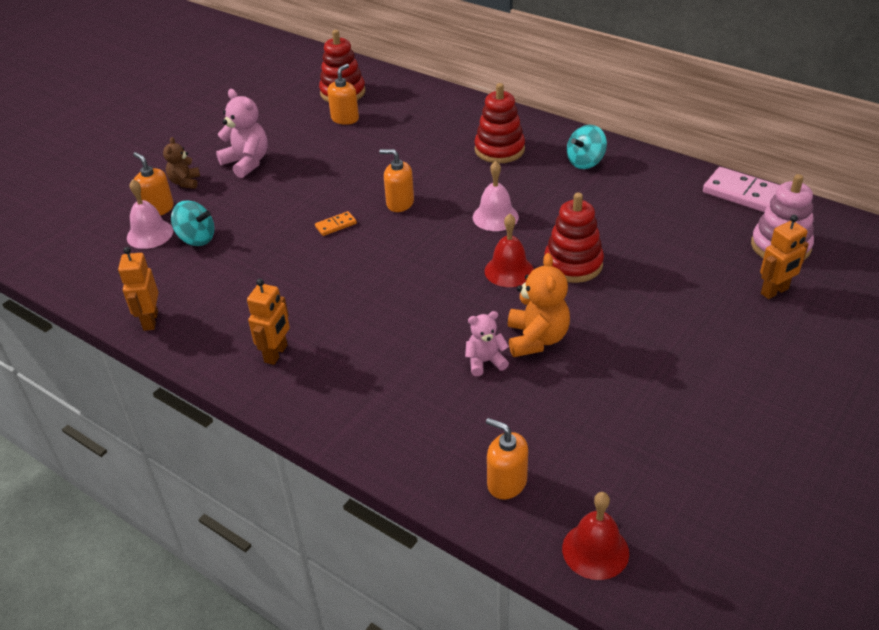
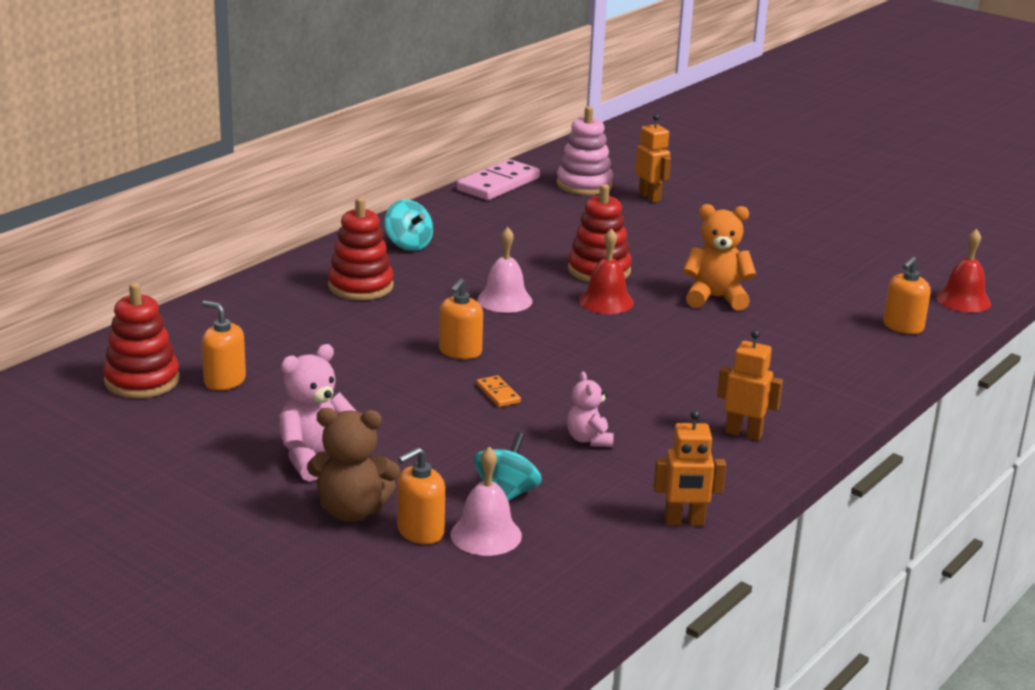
camera: 90 degrees left, 15 degrees down
brown teddy bear [163,137,200,189] -> brown teddy bear [307,408,400,522], size x1.61
pink teddy bear [465,311,509,376] -> pink teddy bear moved to [567,372,614,447]

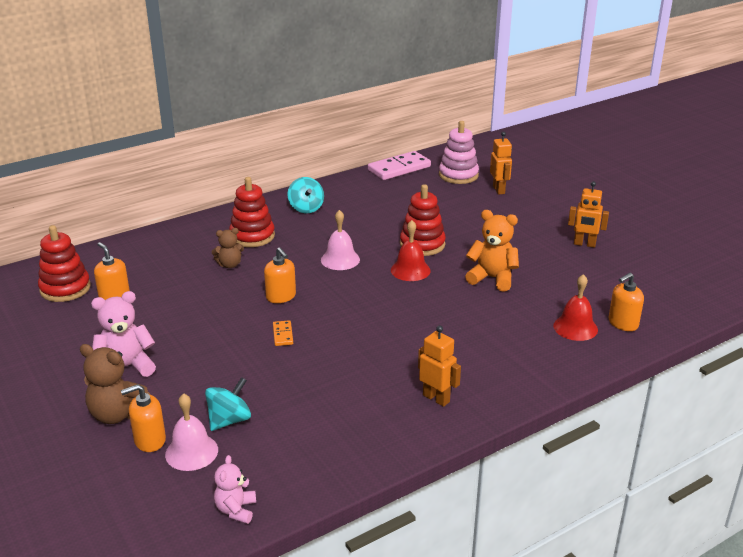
camera: 20 degrees right, 5 degrees up
orange soap dispenser [439,279,483,359] -> orange soap dispenser turned 75 degrees counterclockwise [264,247,296,303]
pink teddy bear [567,372,614,447] -> pink teddy bear moved to [214,455,256,524]
orange robot [653,410,726,526] -> orange robot moved to [568,181,609,248]
red bell [936,229,991,312] -> red bell moved to [553,274,598,341]
none -> brown teddy bear [212,228,244,268]

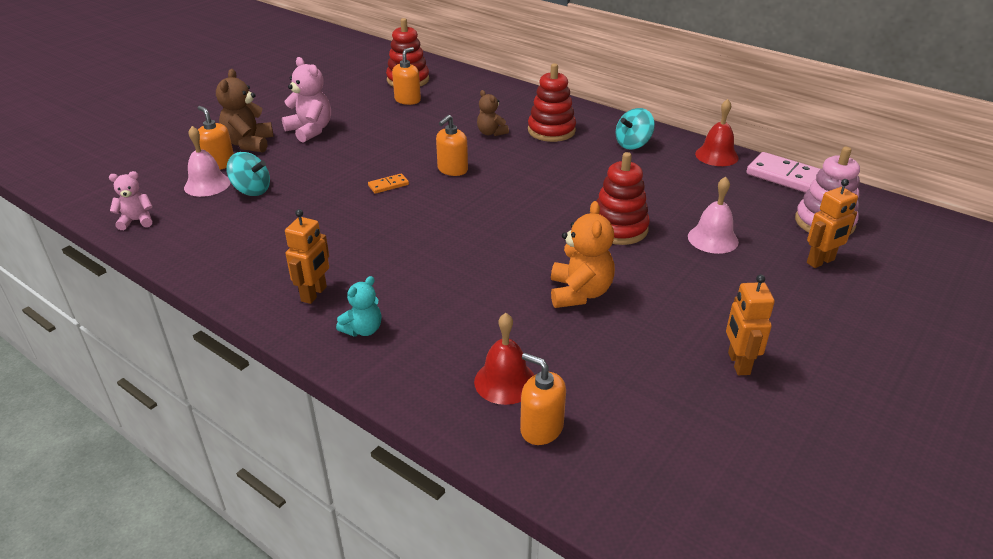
camera: 70 degrees right, 5 degrees up
pink bell [321,210,360,270] -> pink bell moved to [688,177,739,254]
red bell [391,220,431,281] -> red bell moved to [695,99,739,166]
none -> turquoise teddy bear [336,276,382,337]

